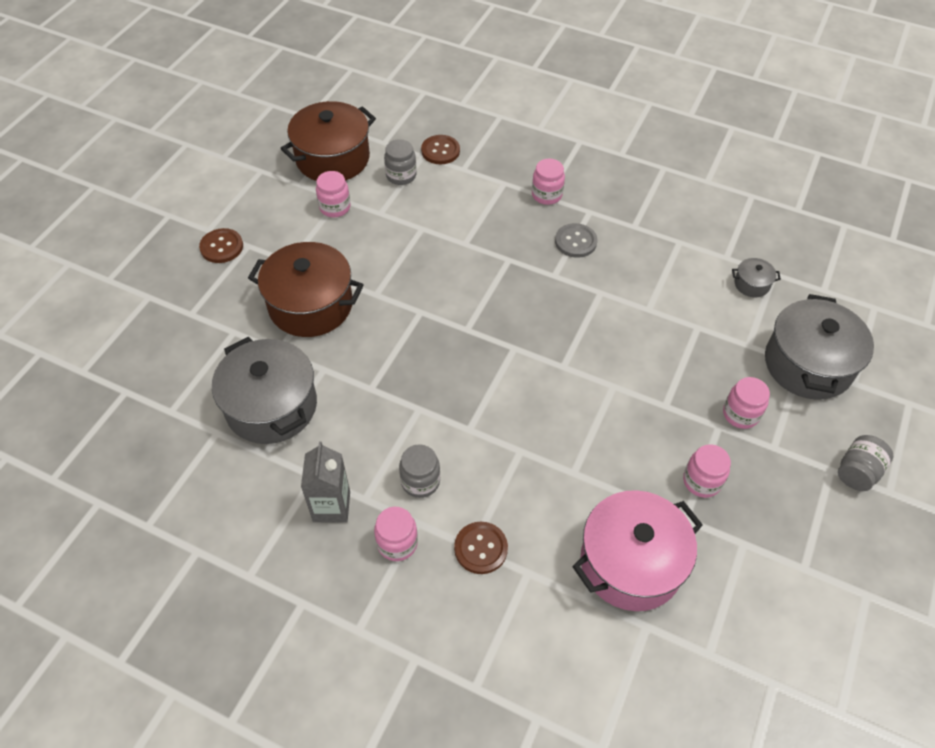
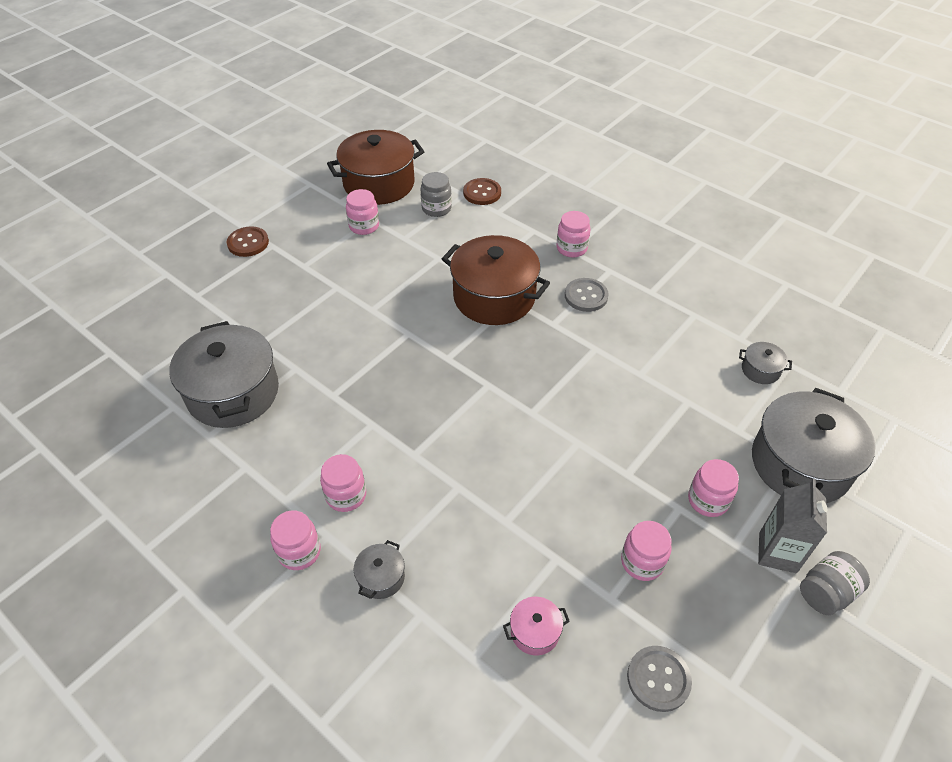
camera: 15 degrees right, 5 degrees down
brown pot [248,242,364,337] -> brown pot moved to [442,235,550,325]
grey carton [301,442,350,523] -> grey carton moved to [758,479,827,573]
grey jar [399,444,440,498] -> pink jar [320,454,366,512]
brown button [454,522,508,574] -> grey pot [354,540,405,599]
pink pot [572,490,703,611] -> pink pot [503,597,570,655], size x0.43
none -> grey button [627,646,692,712]

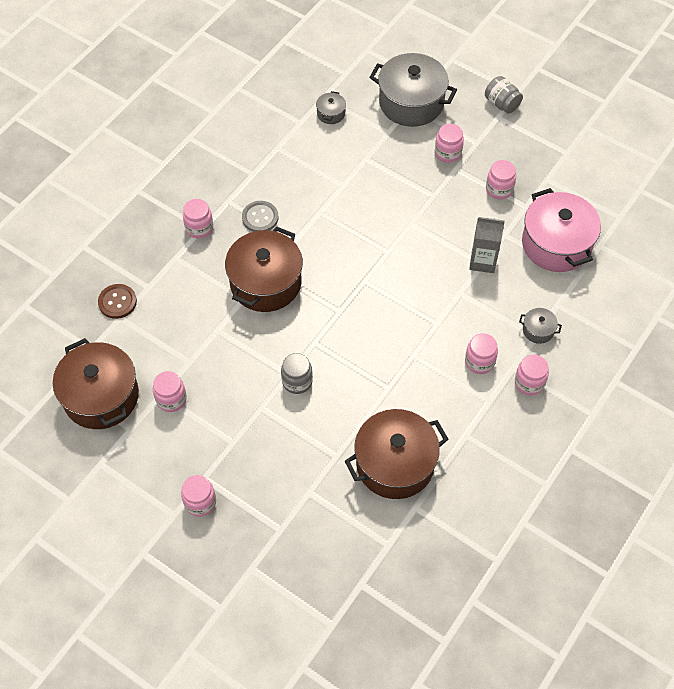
camera: 95 degrees left, 10 degrees up
grey pot [169,321,279,428] -> brown pot [345,409,448,499]
brown button [227,226,269,257] -> pink jar [181,475,216,517]
grey jar [420,172,452,217] -> grey jar moved to [281,353,313,394]
pink pot [503,597,570,655] -> pink pot [522,188,601,272], size x2.32
grey button [627,646,692,712] -> none
grey carton [758,479,827,573] -> grey carton moved to [469,216,505,273]

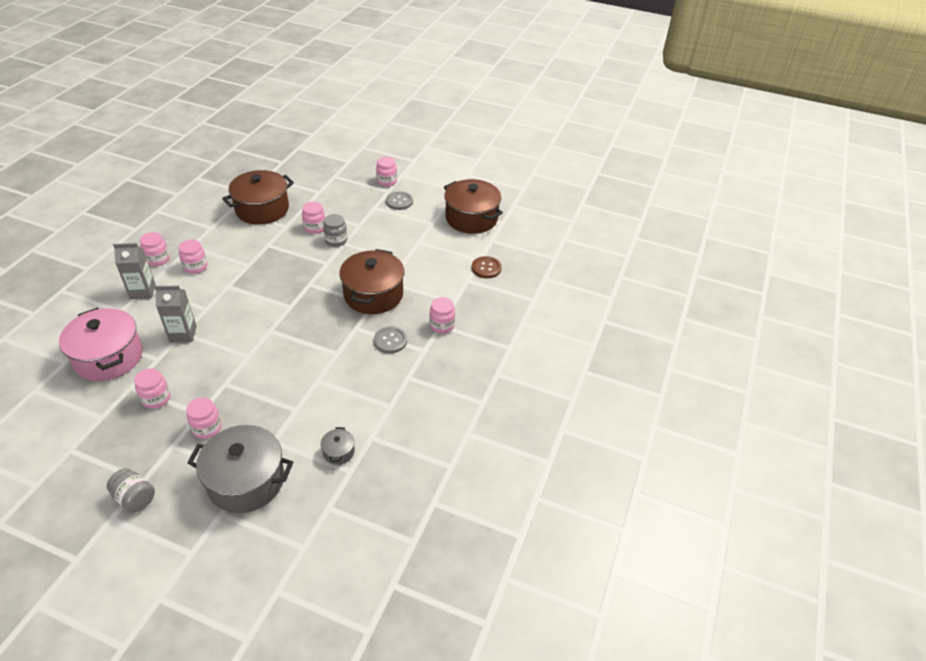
camera: 165 degrees right, 15 degrees down
pink jar [153,371,187,412] -> pink jar moved to [302,202,325,234]
grey pot [519,308,562,344] -> grey carton [113,243,156,299]
none -> grey button [386,191,413,210]

